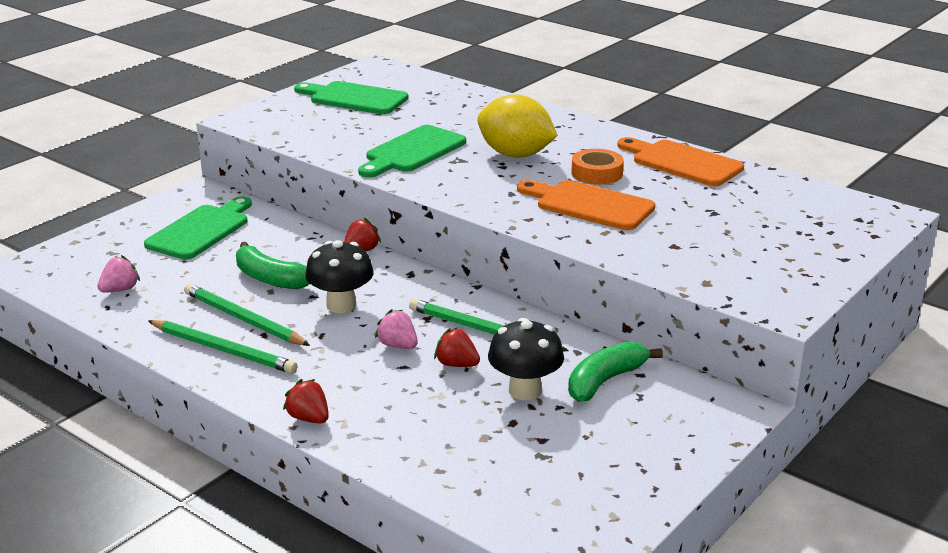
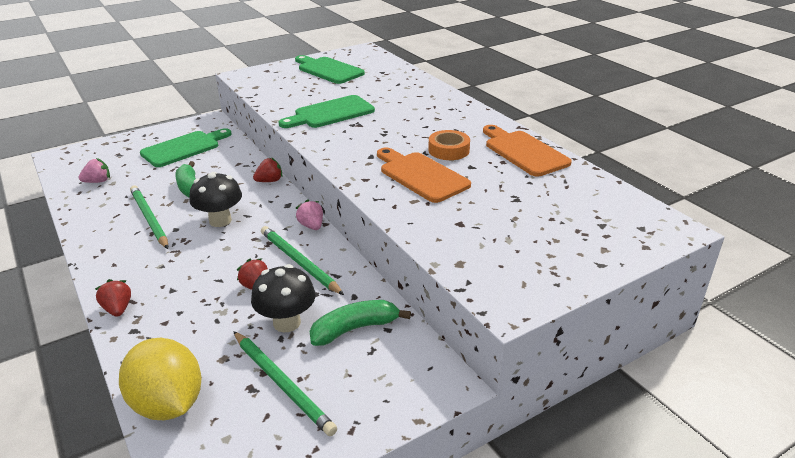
camera: 20 degrees right, 5 degrees up
green pencil [148,320,298,374] -> green pencil moved to [233,331,337,436]
pink strawberry [375,309,418,349] -> pink strawberry moved to [295,199,323,230]
yellow lemon [477,94,558,158] -> yellow lemon moved to [119,338,201,420]

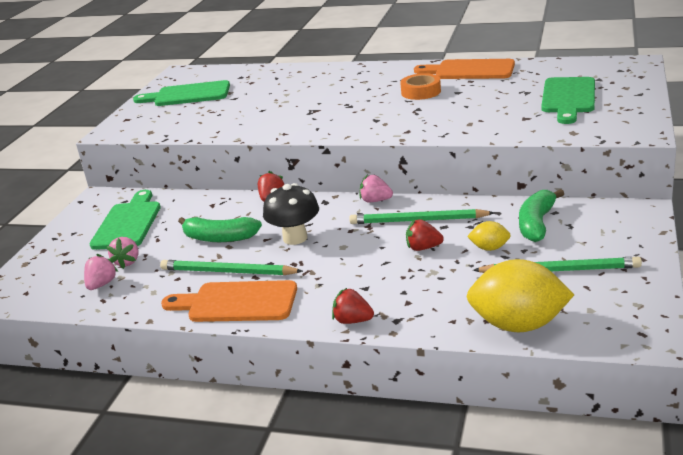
camera: 40 degrees left, 5 degrees down
black mushroom [251,264,316,332] -> yellow lemon [467,221,511,251]
green cutting board [279,95,375,128] -> green cutting board moved to [541,77,595,124]
orange cutting board [377,147,471,203] -> orange cutting board moved to [161,280,297,322]
none -> pink strawberry [107,237,138,269]

